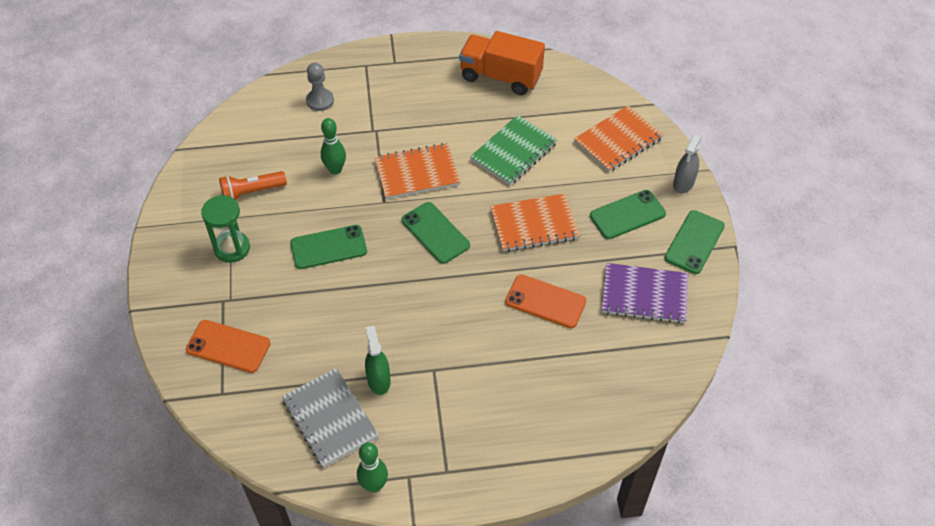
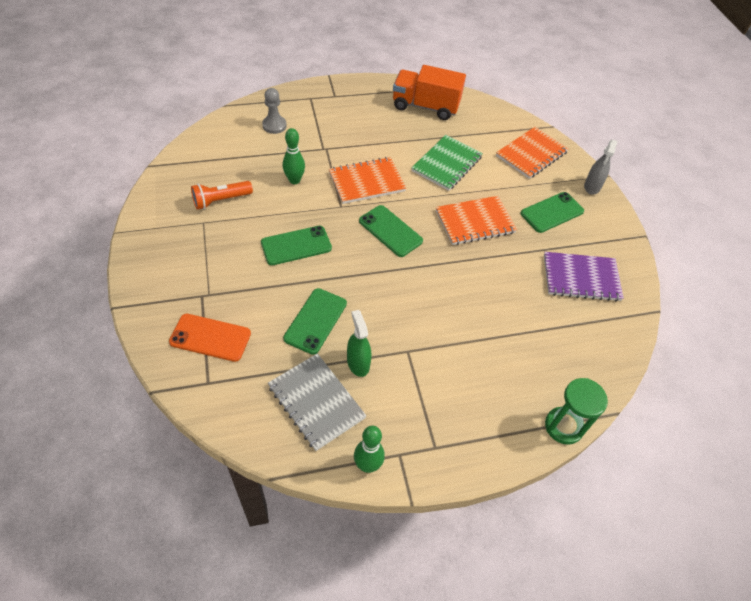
camera: 10 degrees left, 0 degrees up
green hourglass [201,195,250,263] -> green hourglass moved to [545,378,608,445]
orange phone [505,274,586,328] -> none
green phone [665,210,725,274] -> green phone moved to [283,288,347,355]

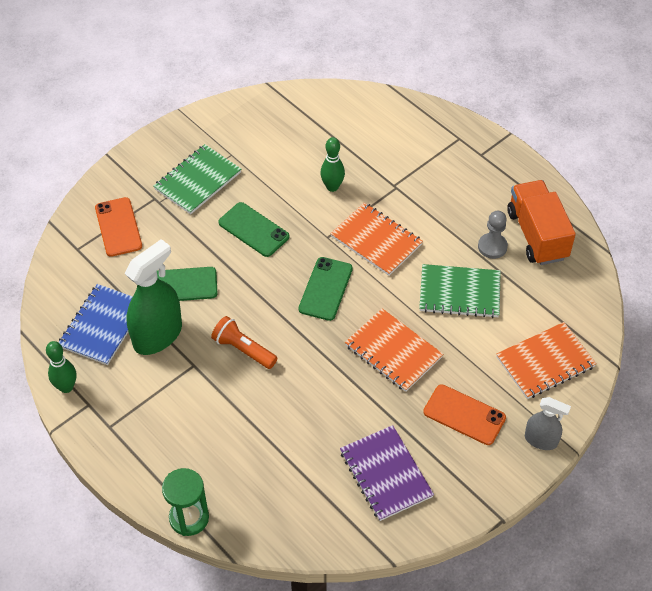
camera: 65 degrees right, 0 degrees up
orange flashlight [191,181,253,210] -> orange flashlight moved to [211,316,277,369]
grey pawn [262,88,287,134] -> grey pawn moved to [478,211,508,259]
grey notebook [268,353,367,451] -> blue notebook [58,284,133,365]
green spray bottle [347,310,371,377] -> green spray bottle [125,239,182,355], size x1.79
orange notebook [496,127,569,179] -> orange notebook turned 45 degrees counterclockwise [496,322,597,399]
green phone [521,192,584,233] -> orange phone [423,384,506,445]
grey spray bottle [584,140,618,195] -> grey spray bottle turned 150 degrees counterclockwise [525,397,571,450]
none -> green notebook [154,144,241,214]

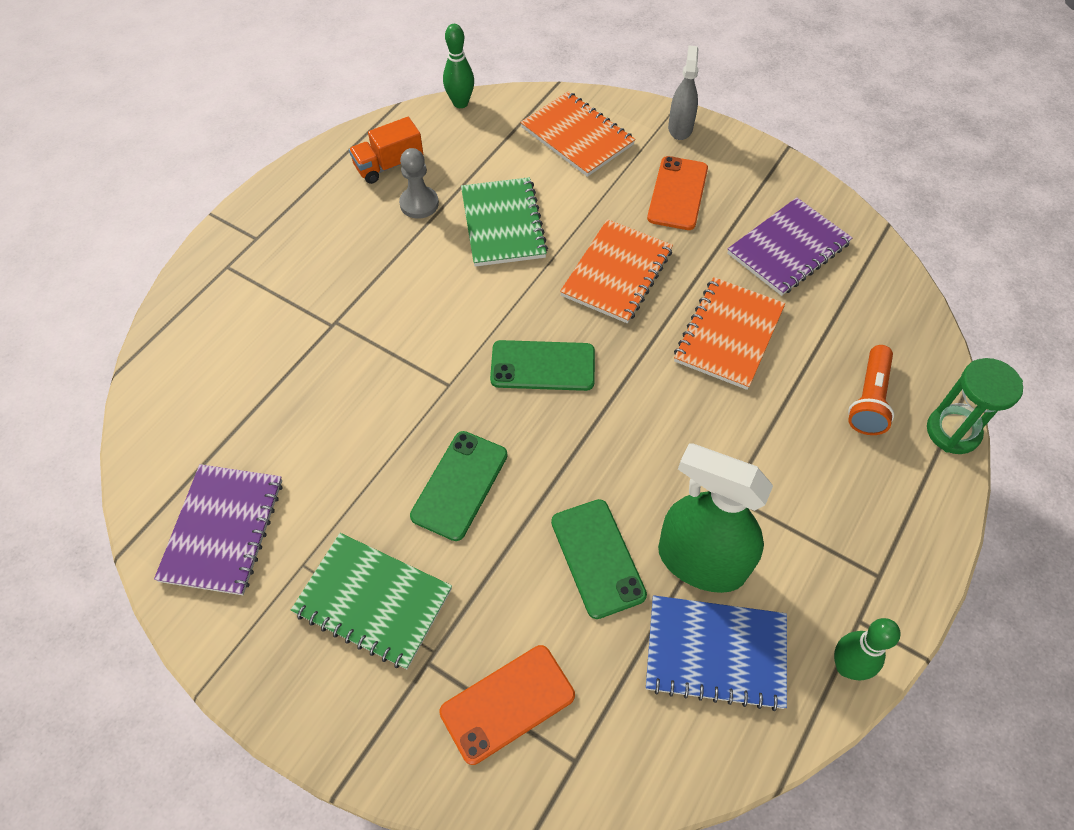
camera: 105 degrees left, 5 degrees up
orange flashlight [211,316,277,369] -> orange flashlight moved to [848,345,894,435]
green bowling pin [320,137,345,192] -> green bowling pin moved to [443,24,474,108]
orange notebook [330,202,423,276] -> orange notebook moved to [674,277,785,390]
orange truck [507,180,576,265] -> orange truck [349,117,423,184], size x0.62
none -> purple notebook [154,464,283,595]

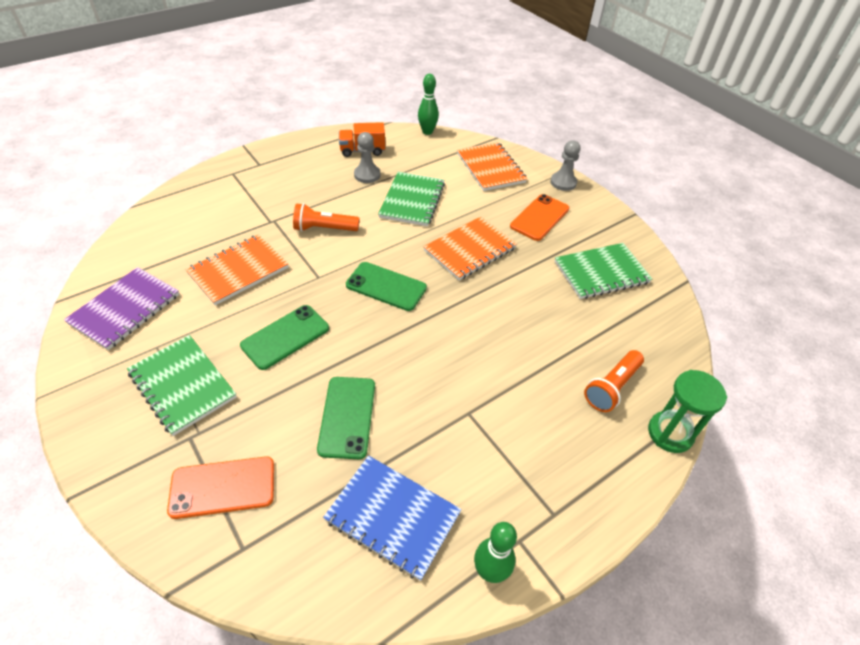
camera: 20 degrees right, 10 degrees down
green spray bottle [658,443,773,593] -> none
grey spray bottle [668,46,698,140] -> grey pawn [550,140,580,191]
orange notebook [674,277,785,390] -> orange notebook moved to [185,235,288,305]
purple notebook [727,197,852,296] -> green notebook [555,243,652,299]
none -> orange flashlight [293,203,359,231]

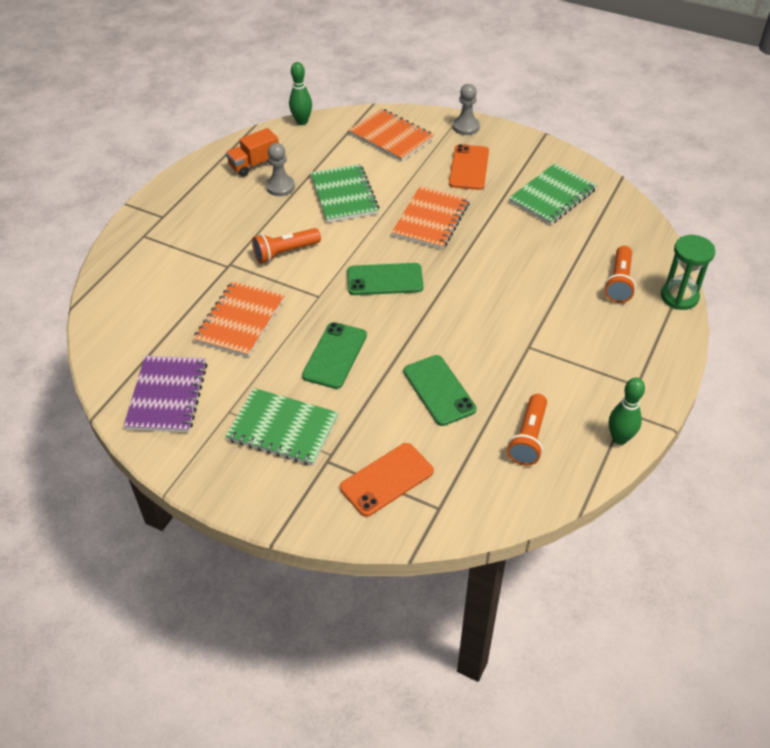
camera: 25 degrees left, 0 degrees up
blue notebook [323,455,462,581] -> orange flashlight [507,394,547,466]

